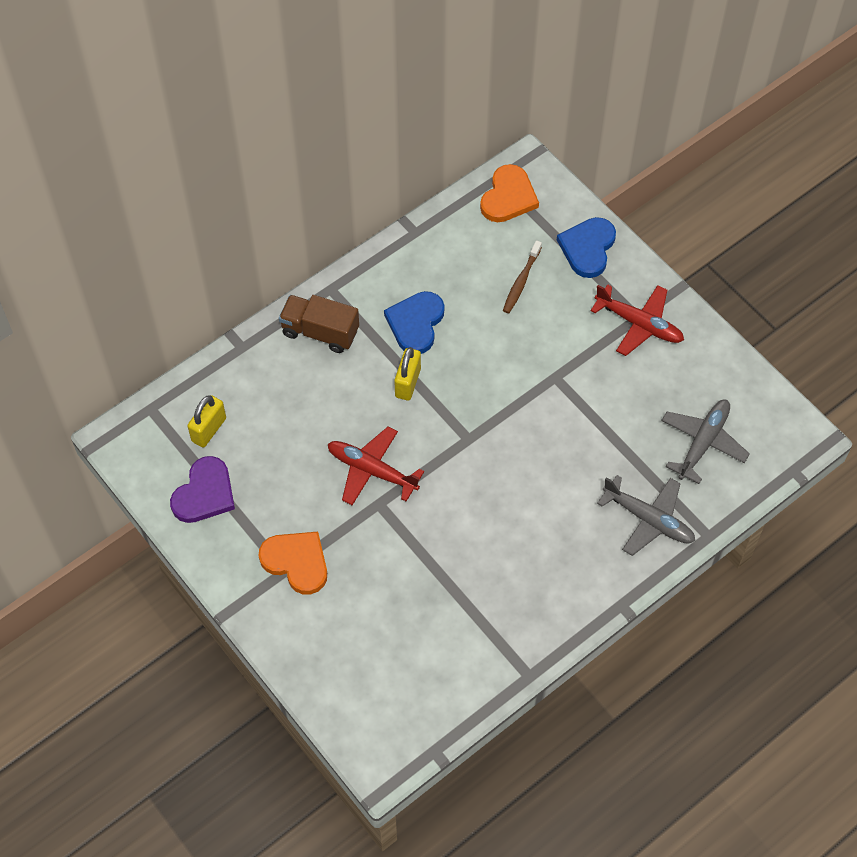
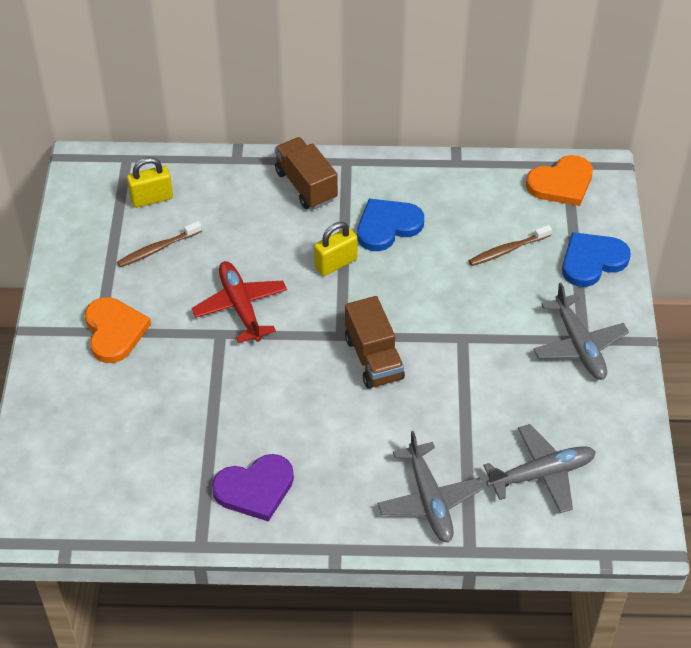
camera: 40 degrees right, 10 degrees down
purple heart [170,456,235,523] -> purple heart moved to [212,454,294,522]
red plane [590,284,684,356] -> grey plane [533,283,629,380]
none -> brown toothbrush [117,221,202,267]
none -> brown truck [345,296,405,389]

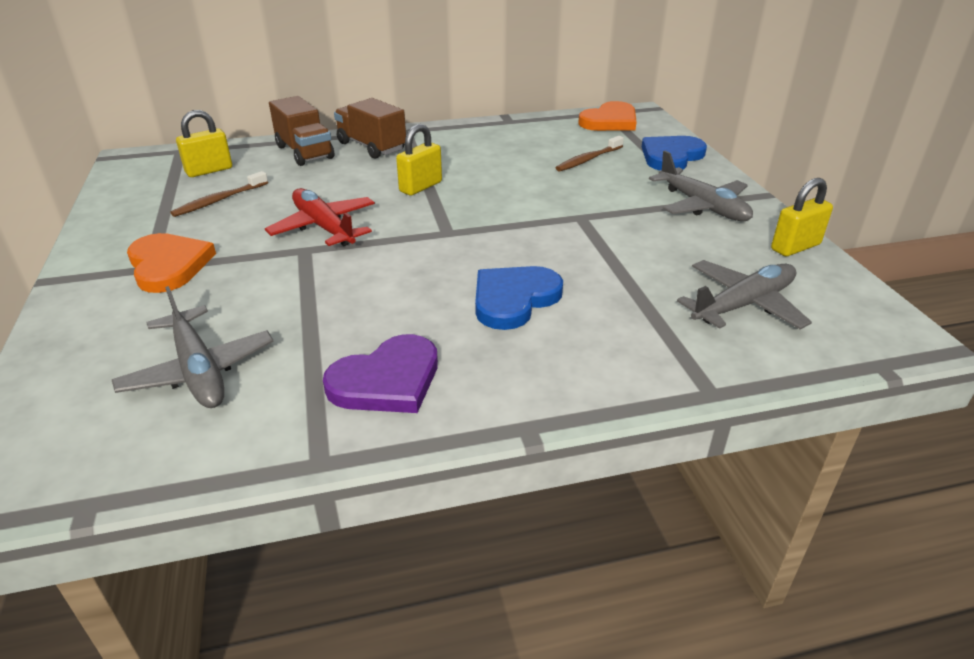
camera: 15 degrees left, 15 degrees down
brown truck [345,296,405,389] -> brown truck moved to [269,96,334,166]
blue heart [357,199,424,251] -> blue heart moved to [475,266,563,330]
grey plane [377,431,484,543] -> grey plane moved to [112,286,274,408]
none -> yellow padlock [771,178,833,256]

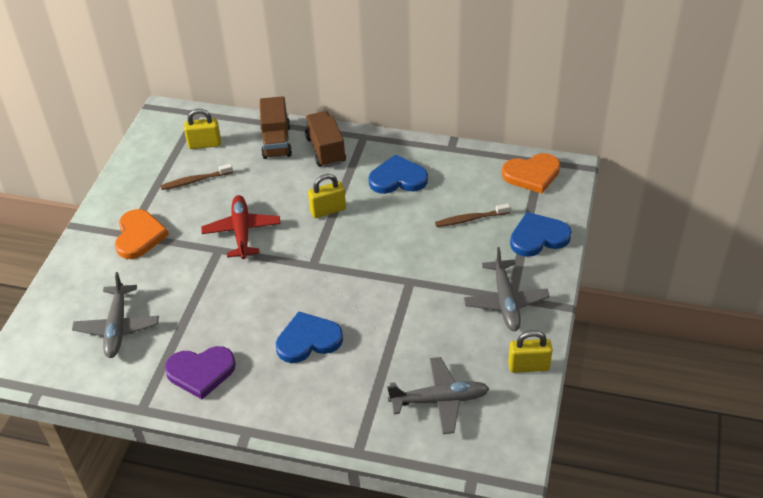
camera: 30 degrees right, 10 degrees up
none -> blue heart [368,154,428,194]

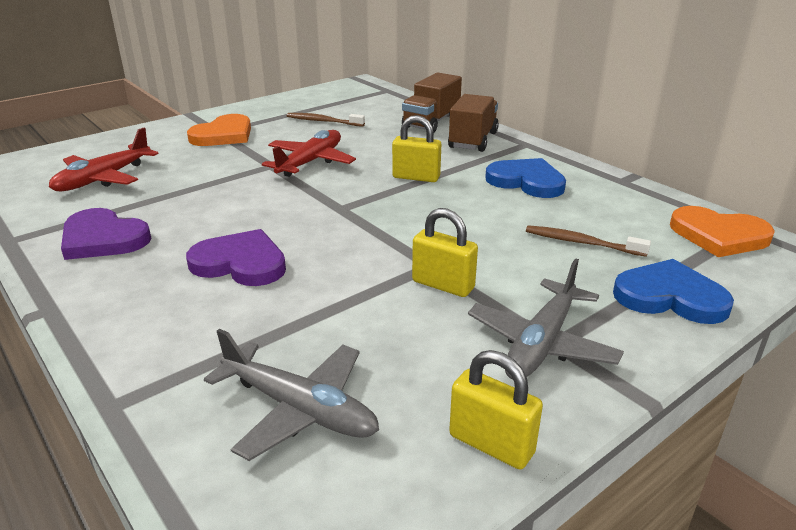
camera: 35 degrees right, 15 degrees down
grey plane [72,272,159,358] -> red plane [49,127,159,191]
yellow padlock [184,109,221,149] -> yellow padlock moved to [412,208,478,297]
blue heart [276,311,343,363] -> purple heart [186,229,286,286]

